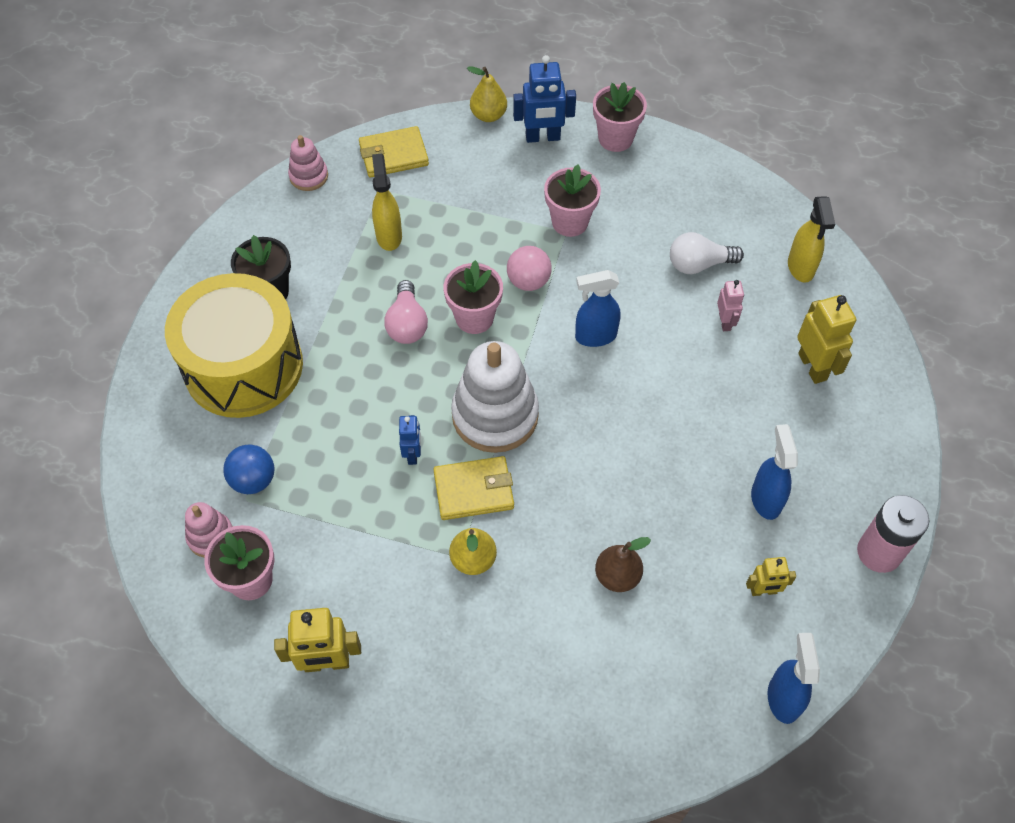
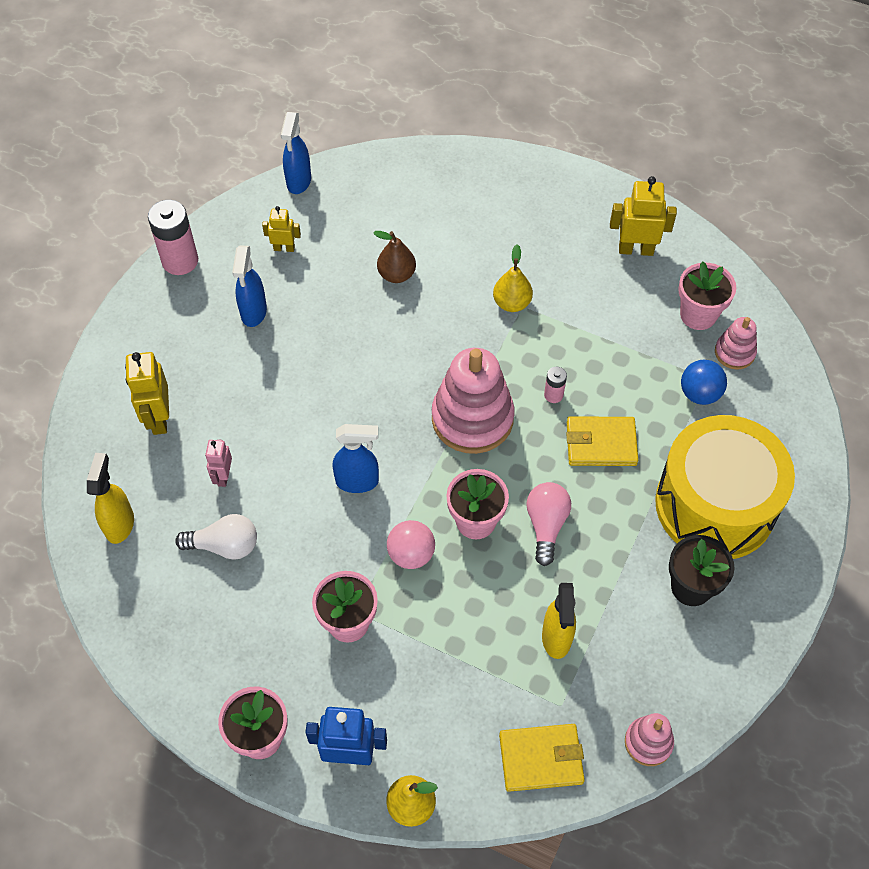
camera: 170 degrees left, 0 degrees up
blue robot [399,415,421,465] -> pink battery [544,367,567,403]
yellow wallet [433,456,514,520] -> yellow wallet moved to [566,416,638,466]
white stacking toy [451,341,539,453] -> pink stacking toy [432,348,514,454]

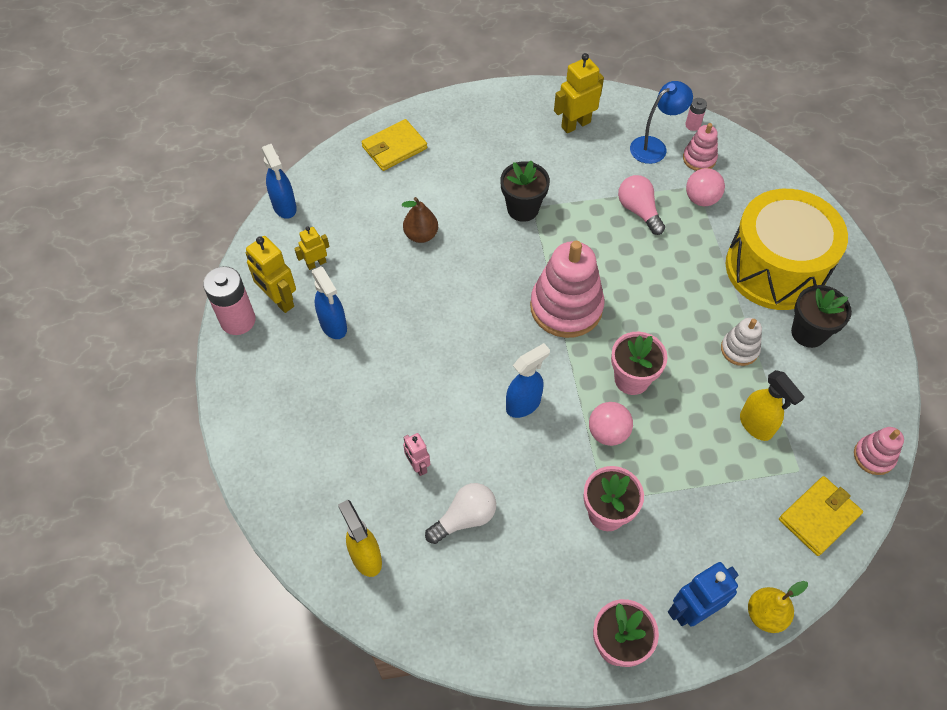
camera: 35 degrees left, 0 degrees up
yellow robot [125,352,169,435] -> yellow robot moved to [245,236,296,313]
yellow pear [493,244,533,312] -> black flower pot [500,160,550,222]
pink light bulb [526,482,571,566] -> pink light bulb moved to [618,175,665,235]
pink battery [544,367,567,403] -> pink battery moved to [685,98,707,131]
yellow wallet [566,416,638,466] -> yellow wallet moved to [361,119,427,171]
pink flower pot [678,261,736,330] -> blue lamp [630,81,693,164]
blue ball [681,360,727,405] -> pink ball [686,168,725,206]
none -> white stacking toy [721,318,762,366]

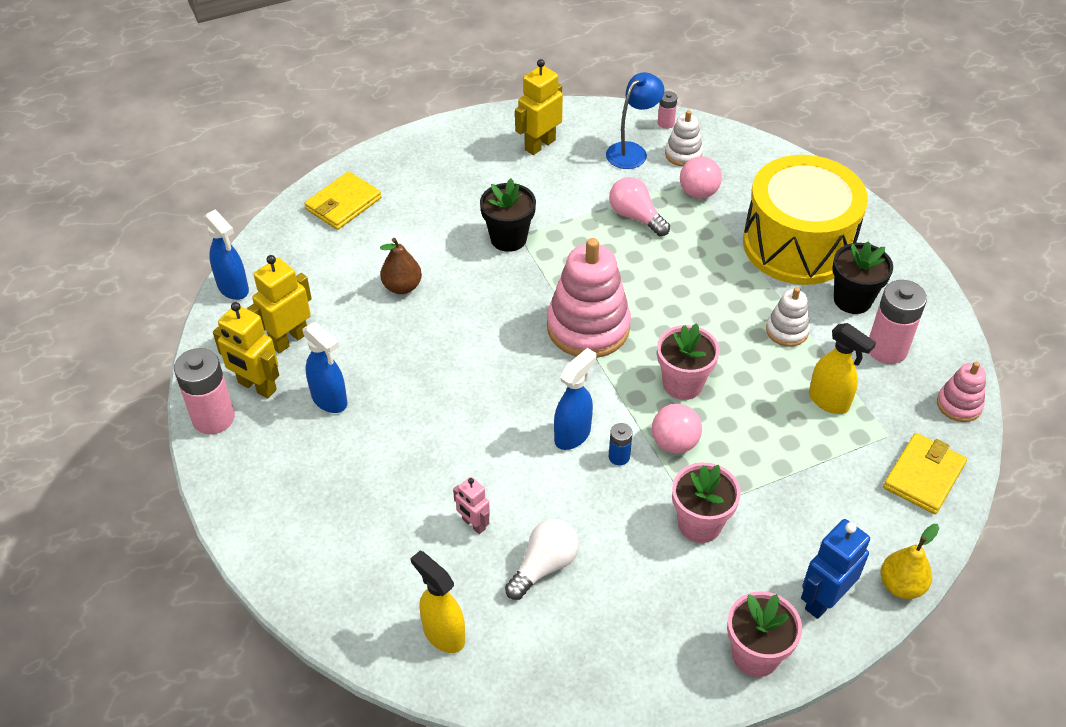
camera: 15 degrees left, 10 degrees down
yellow robot [294,227,329,270] -> yellow robot [247,255,312,353], size x1.68
pink stacking toy [683,123,718,171] -> white stacking toy [665,110,703,166]
none -> blue battery [609,423,633,465]
none -> pink battery [869,280,927,364]

